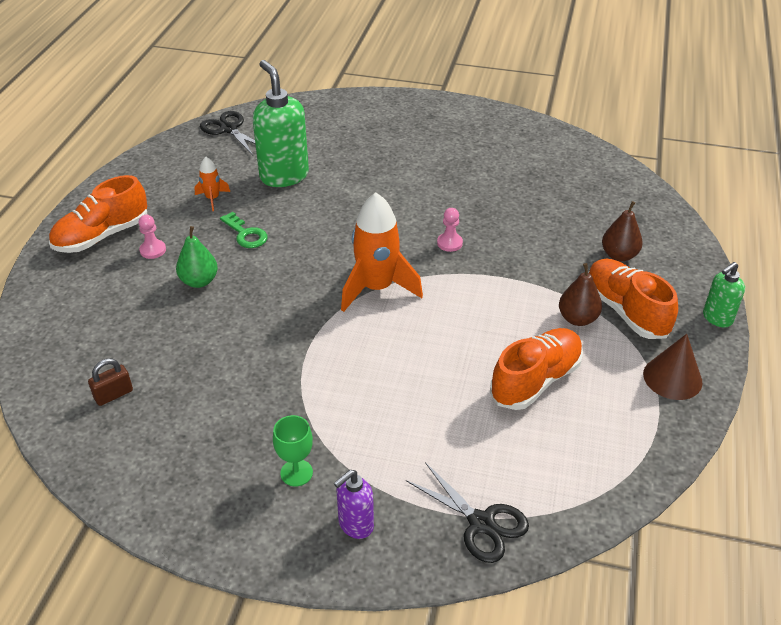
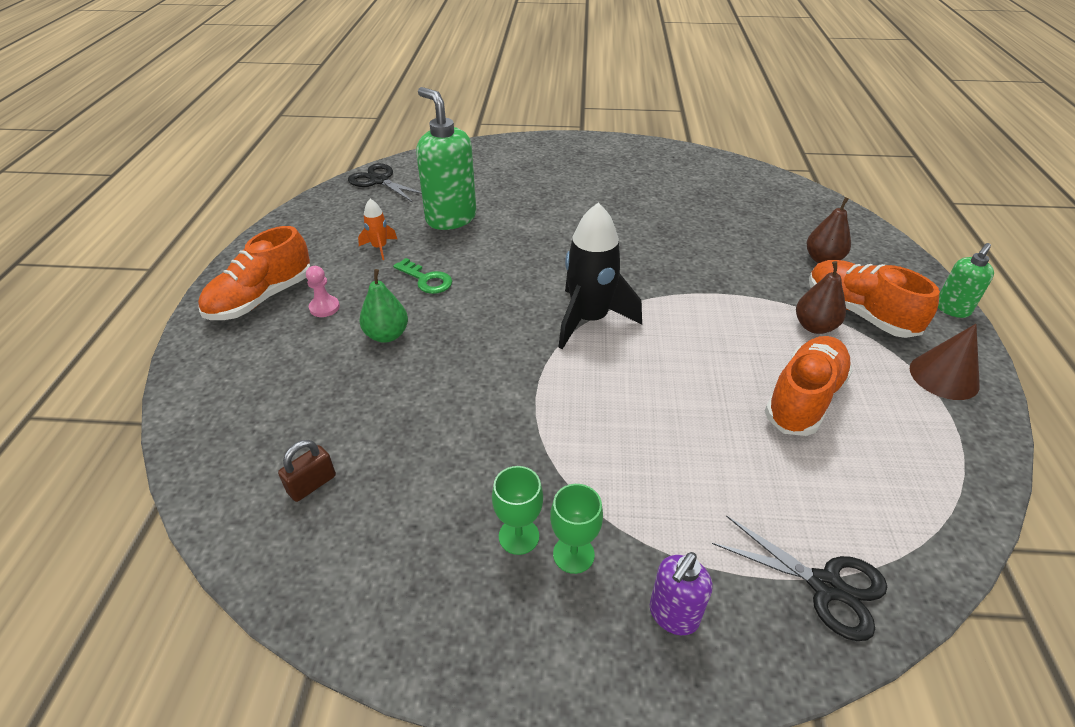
camera: 10 degrees left, 0 degrees up
orange rocket [341,193,423,312] -> black rocket [558,203,642,349]
pink pawn [437,208,463,252] -> none
none -> green goblet [492,466,543,555]

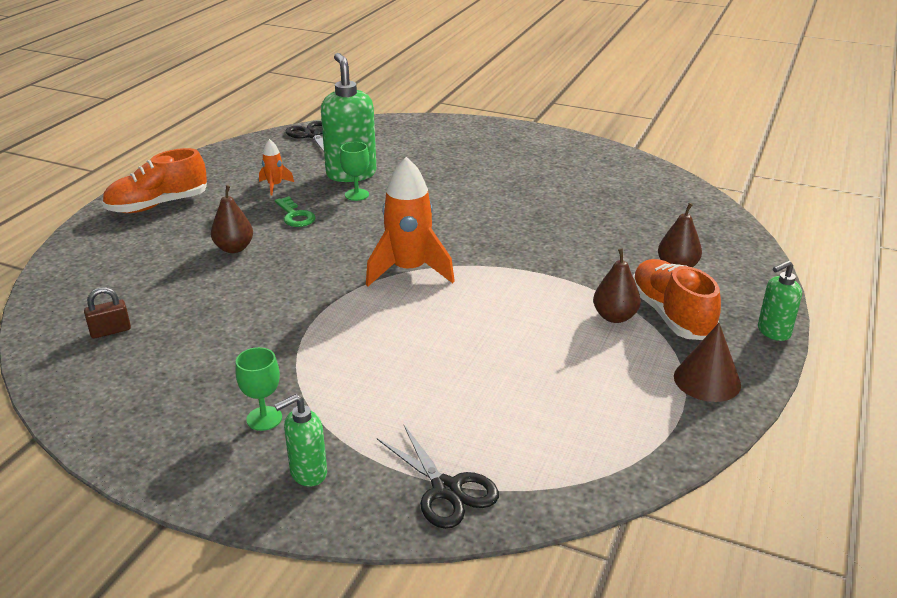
camera: 20 degrees right, 10 degrees down
pink pawn [306,266,340,317] -> none
green pear [359,269,408,342] -> brown pear [211,185,253,253]
green goblet [492,466,543,555] -> green goblet moved to [340,142,369,201]
black rocket [558,203,642,349] -> orange rocket [366,157,455,287]
purple soap dispenser [650,552,713,635] -> green soap dispenser [274,394,327,487]
orange shoe [765,336,853,436] -> none

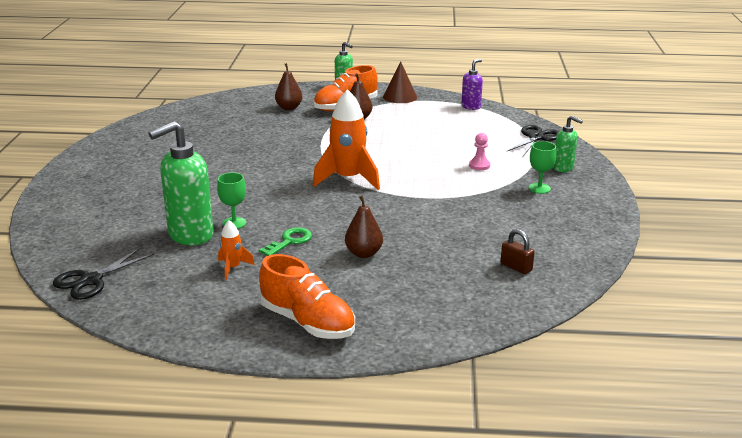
camera: 110 degrees left, 5 degrees down
none -> purple soap dispenser [461,59,483,110]
none -> pink pawn [469,133,490,170]

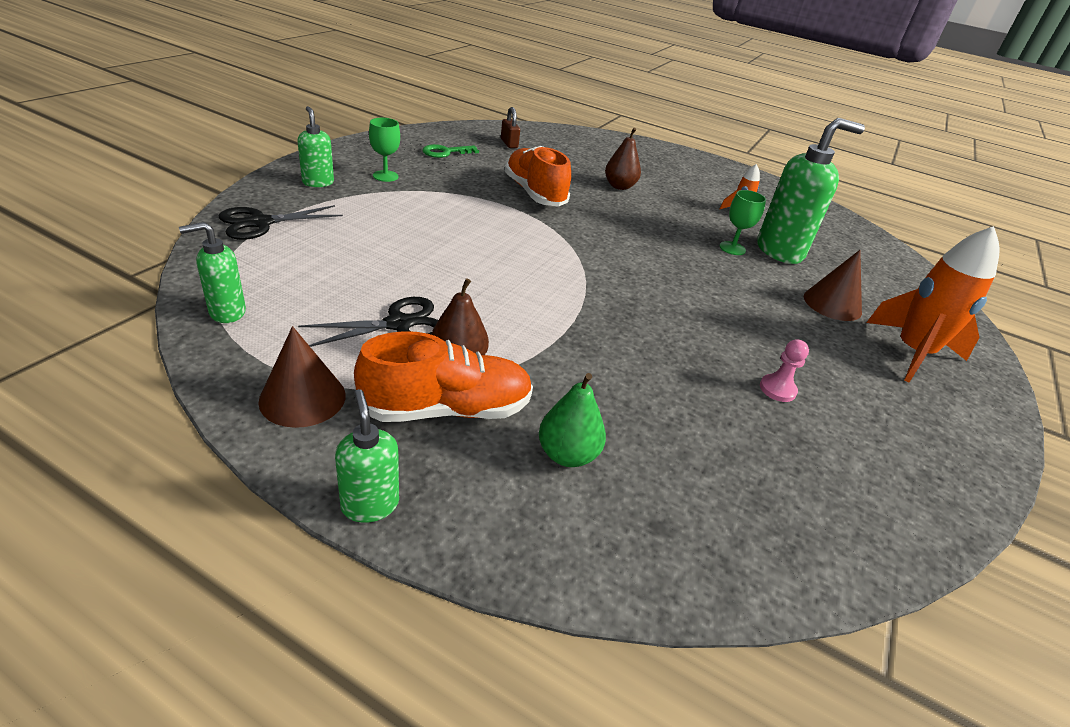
camera: 160 degrees left, 10 degrees up
black scissors [53,248,154,300] -> black scissors moved to [298,297,438,347]
green key [259,227,312,256] -> green key moved to [422,144,479,158]
orange shoe [259,254,355,339] -> orange shoe moved to [505,146,571,207]
brown pear [275,63,302,110] -> green pear [539,373,606,467]
orange rocket [313,89,380,190] -> orange rocket moved to [866,226,1000,383]
purple soap dispenser [461,59,483,110] -> green soap dispenser [179,222,246,323]
pink pawn [469,133,490,170] -> pink pawn moved to [760,339,809,402]
none -> brown cone [804,250,862,321]

